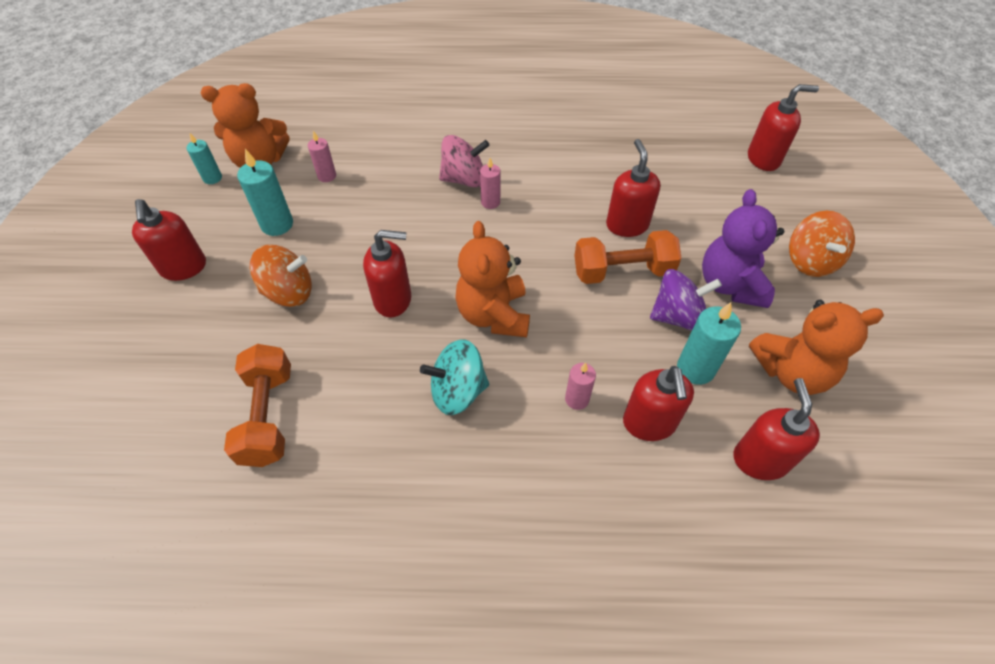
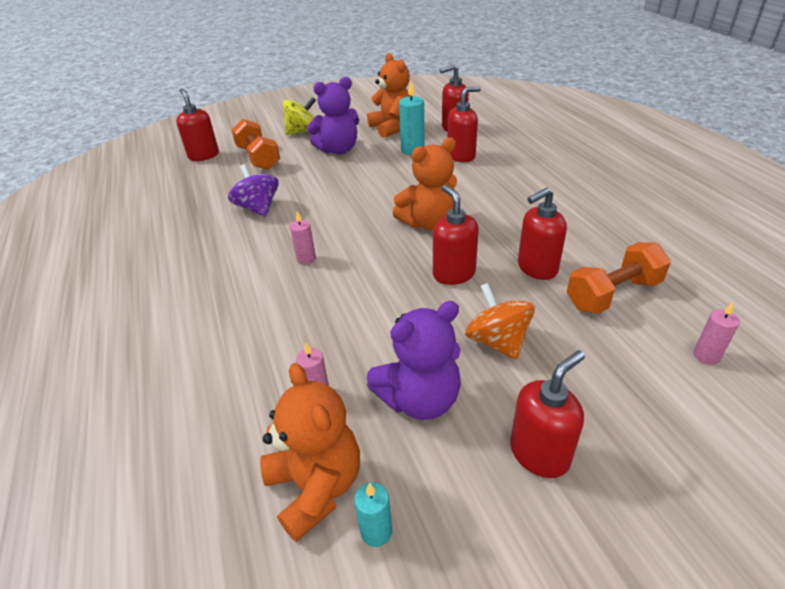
camera: 110 degrees left, 15 degrees down
turquoise candle [237,149,293,236] -> purple teddy bear [367,301,461,420]
turquoise spinning top [420,339,489,415] -> none
pink spinning top [439,135,490,188] -> none
pink candle [565,363,596,410] -> pink candle moved to [693,302,740,365]
orange dumbbell [574,230,682,284] -> orange dumbbell moved to [231,119,280,170]
red soap dispenser [606,139,660,237] -> red soap dispenser moved to [518,187,567,280]
purple spinning top [650,269,722,331] -> purple spinning top moved to [228,164,279,217]
orange spinning top [789,211,855,277] -> yellow spinning top [283,97,316,135]

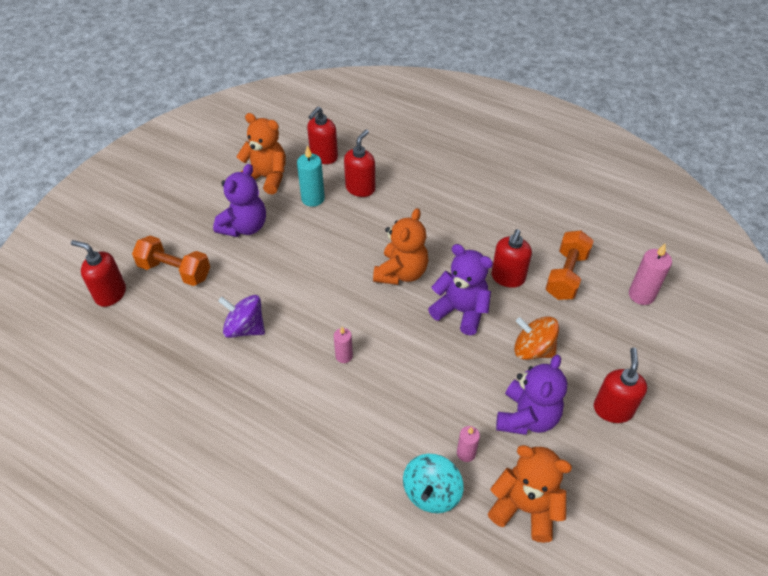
camera: 40 degrees left, 10 degrees up
yellow spinning top [283,97,316,135] -> none
turquoise candle [354,482,392,547] -> none
red soap dispenser [433,185,479,285] -> purple teddy bear [428,244,493,335]
pink candle [693,302,740,365] -> pink candle [629,244,672,305], size x1.61
none -> turquoise spinning top [403,454,464,513]

